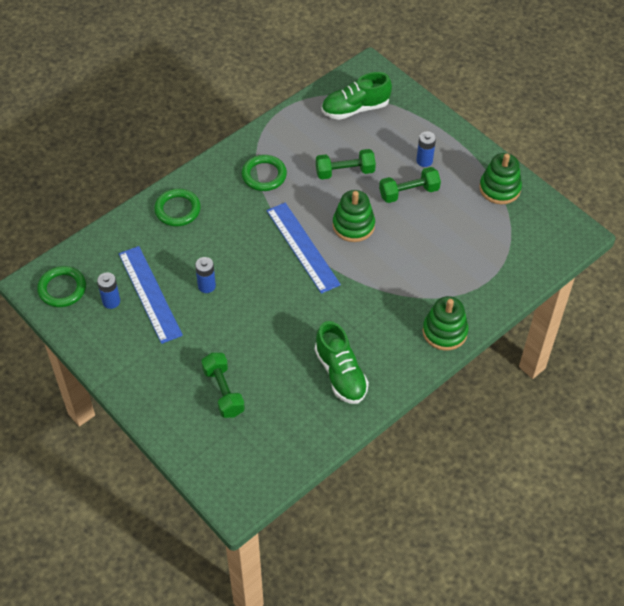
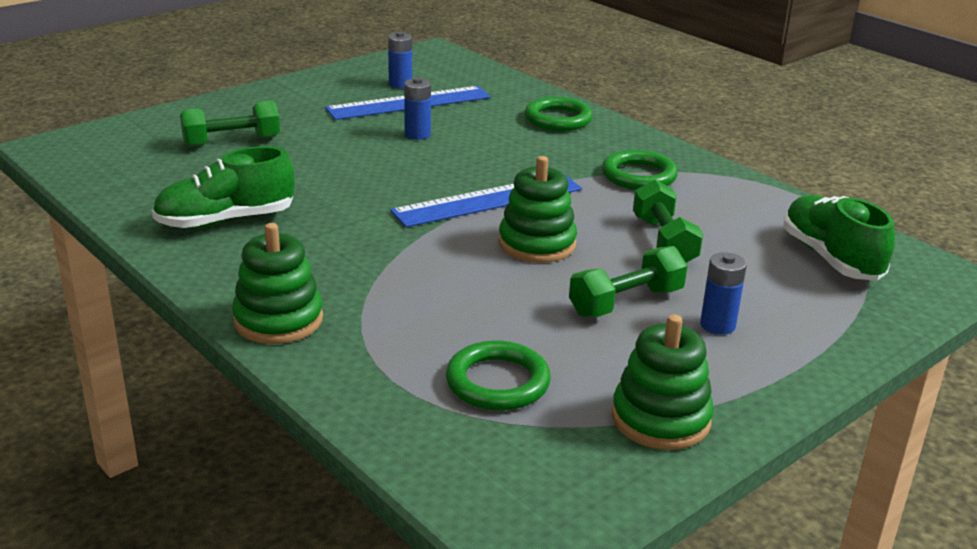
camera: 90 degrees right, 25 degrees down
green ring [37,266,86,307] -> green ring moved to [446,341,551,411]
green dumbbell [379,167,441,203] -> green dumbbell turned 75 degrees clockwise [569,246,688,317]

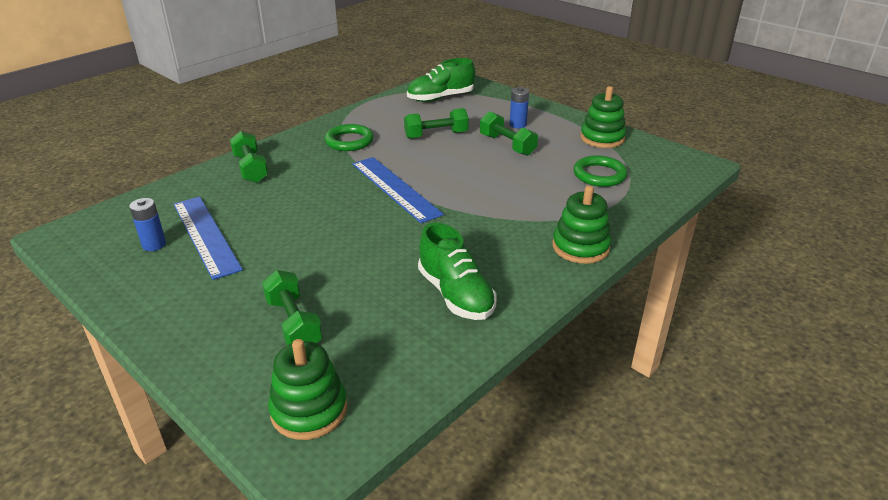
camera: 95 degrees left, 5 degrees up
blue battery [404,77,431,140] -> none
green stacking toy [499,156,577,263] -> green stacking toy moved to [268,339,347,440]
green ring [525,97,593,131] -> green dumbbell [230,131,269,183]

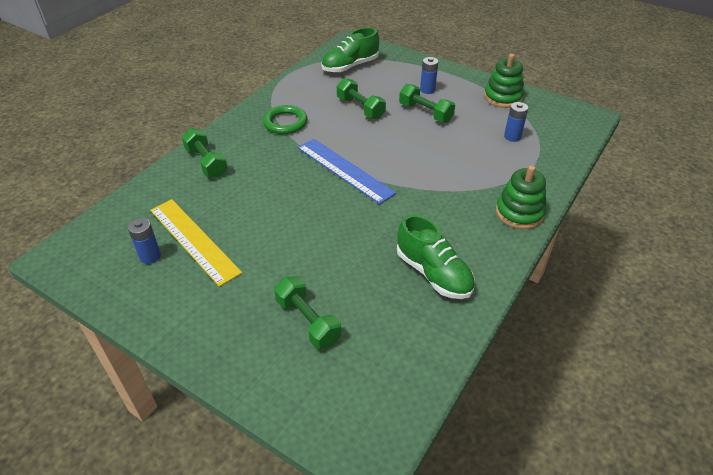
camera: 10 degrees left, 10 degrees up
blue ruler [174,197,243,280] -> yellow ruler [150,199,242,287]
green stacking toy [268,339,347,440] -> none
green dumbbell [404,108,469,139] -> green dumbbell turned 75 degrees clockwise [337,78,386,119]
green ring [573,155,628,187] -> blue battery [504,102,528,142]

